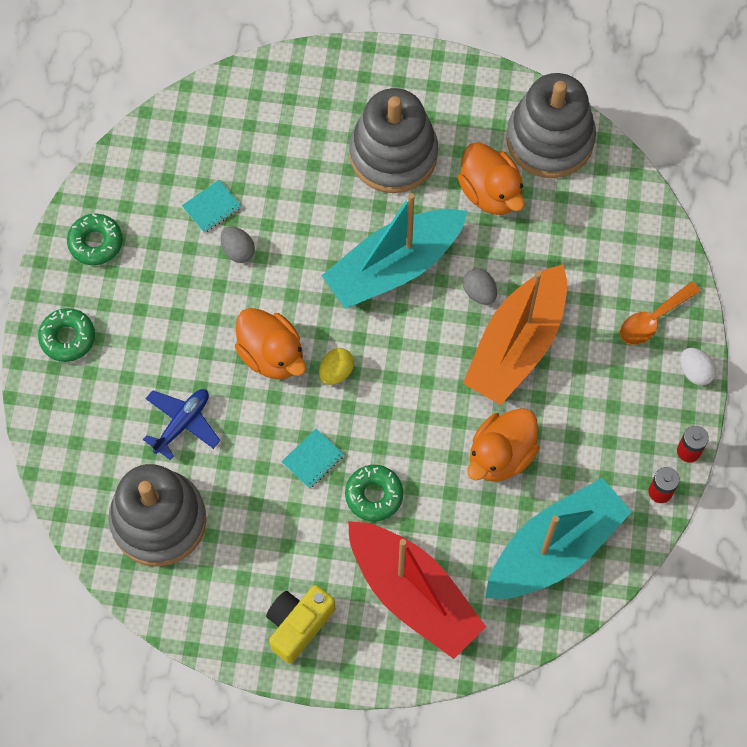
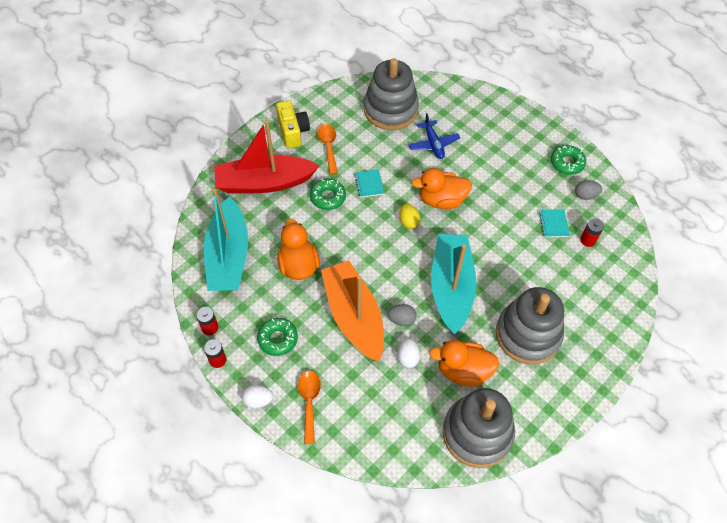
camera: 125 degrees right, 10 degrees down
green donut [38,308,95,362] -> green donut moved to [257,318,298,356]
grey egg [221,226,255,263] -> grey egg moved to [575,180,602,200]
none -> orange spoon [317,124,338,174]
none -> white egg [398,338,420,368]
none -> red battery [580,218,604,247]

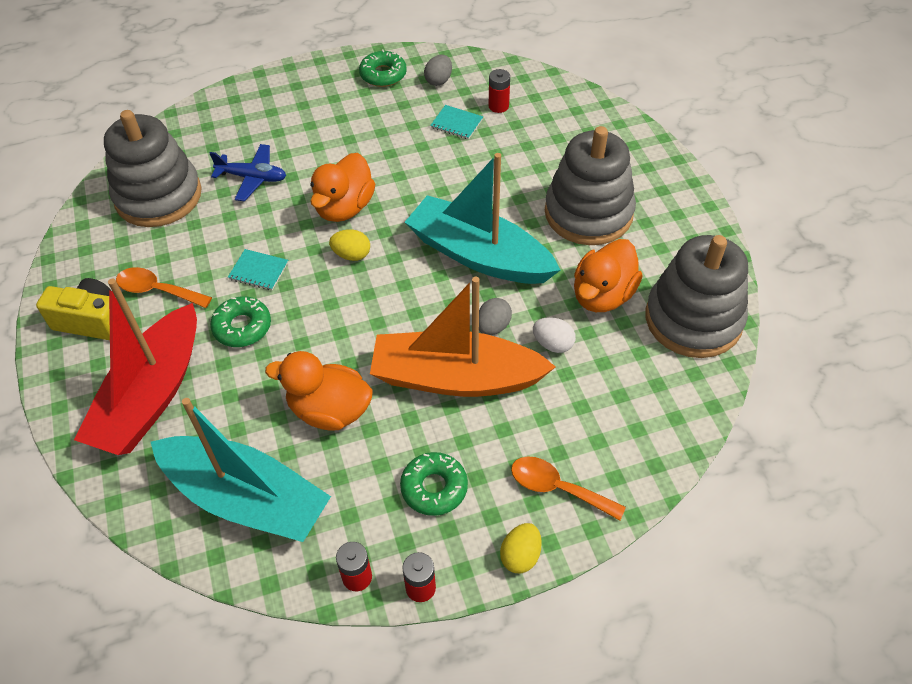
camera: 60 degrees left, 5 degrees down
white egg [242,385,273,408] -> yellow egg [500,523,542,573]

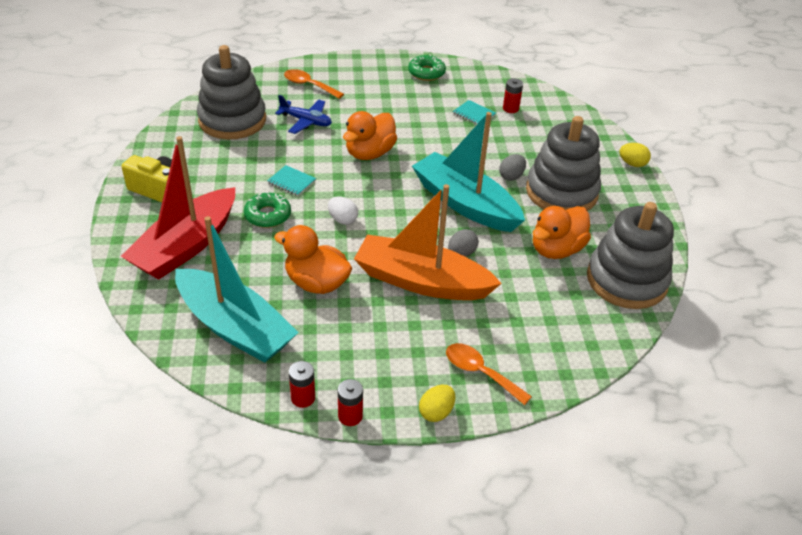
camera: 10 degrees right, 10 degrees down
orange spoon [116,267,212,308] -> orange spoon moved to [284,69,344,99]
yellow egg [329,229,370,261] -> yellow egg moved to [619,143,651,167]
green donut [400,452,468,516] -> none
grey egg [424,55,452,86] -> grey egg moved to [499,154,526,181]
white egg [533,317,576,353] -> white egg moved to [328,196,358,225]

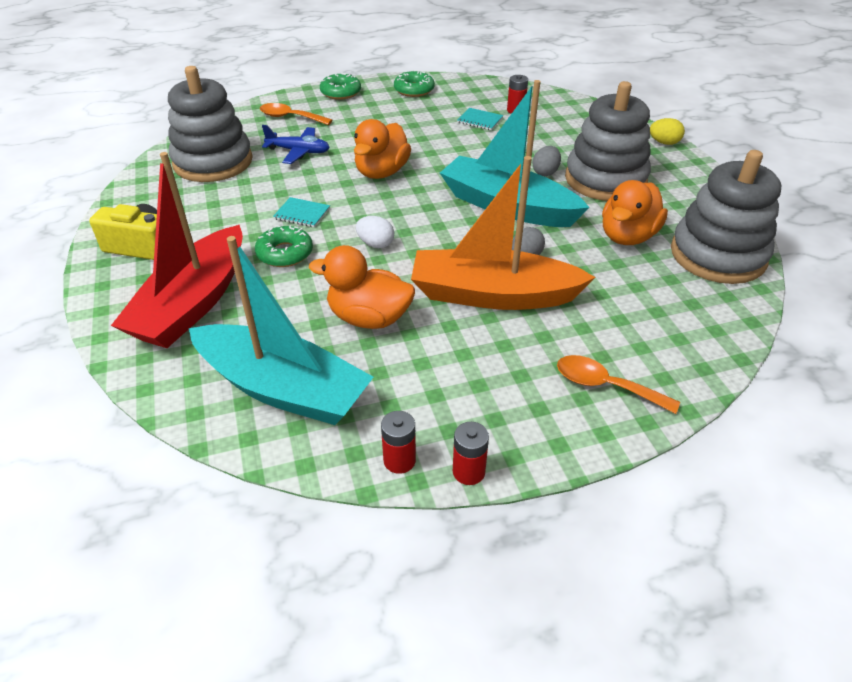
camera: 10 degrees left, 0 degrees up
yellow egg [419,385,455,422] -> none
none -> green donut [320,73,361,100]

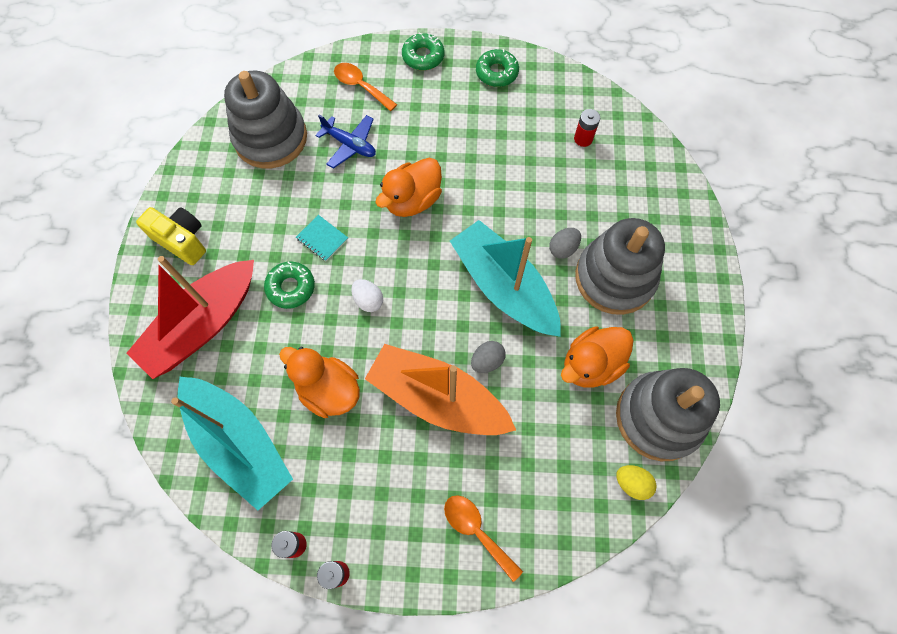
camera: 20 degrees right, 25 degrees up
turquoise notebook [457,108,503,130] -> none
yellow egg [650,118,685,145] -> yellow egg moved to [616,465,657,500]

